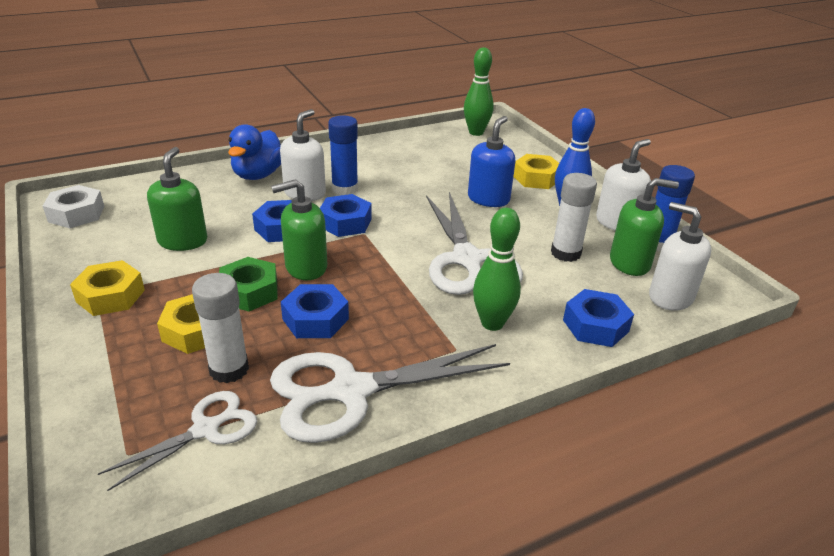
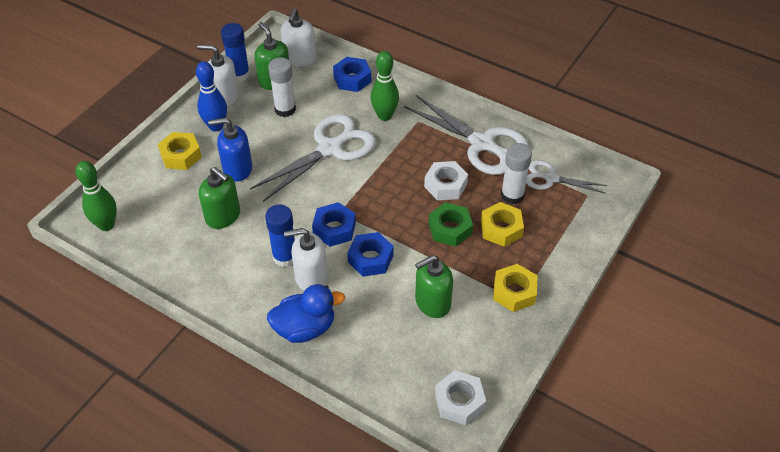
camera: 120 degrees left, 15 degrees up
green soap dispenser [271,179,327,280] -> green soap dispenser moved to [199,167,240,229]
blue nut [281,284,349,338] -> white nut [424,161,468,200]

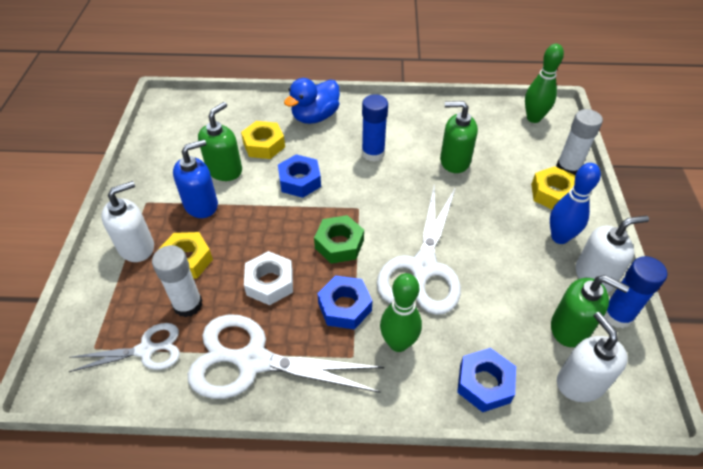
camera: 150 degrees right, 0 degrees up
blue soap dispenser [208,118,252,182] -> blue soap dispenser moved to [173,140,218,218]
white glue stick [268,57,296,117] -> white glue stick moved to [556,109,603,175]
white soap dispenser [284,228,328,291] -> white soap dispenser moved to [101,181,154,262]
blue nut [312,202,356,247] -> blue nut moved to [317,275,372,330]
green nut [429,202,473,247] -> green nut moved to [314,215,364,264]
white nut [435,370,486,425] -> none
yellow nut [493,264,538,312] -> yellow nut moved to [241,121,285,159]

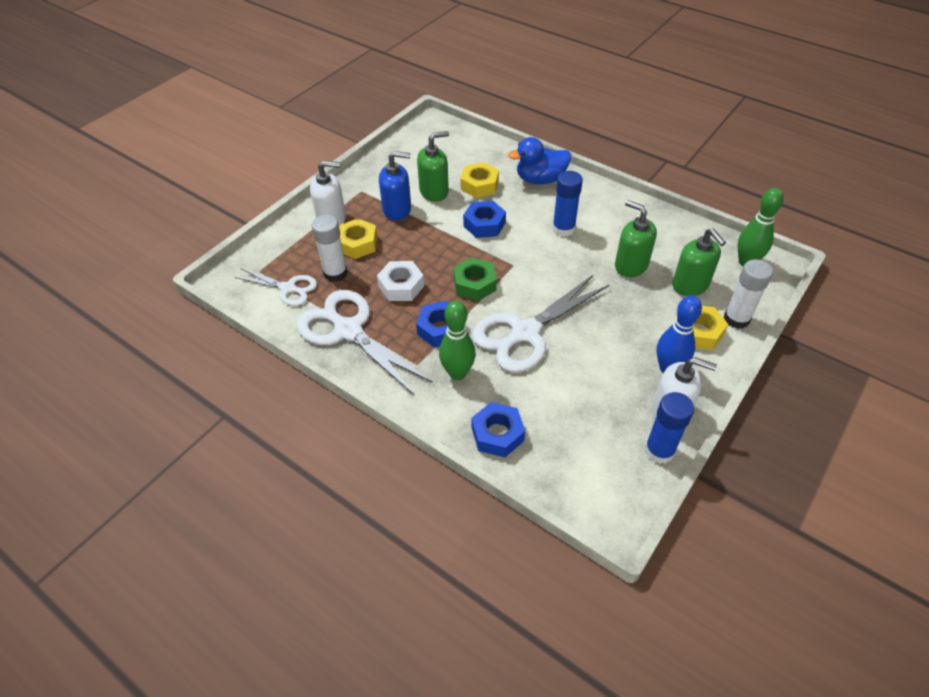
camera: 35 degrees right, 0 degrees up
green soap dispenser [551,275,629,347] -> green soap dispenser moved to [672,228,726,296]
white soap dispenser [557,312,628,402] -> none

